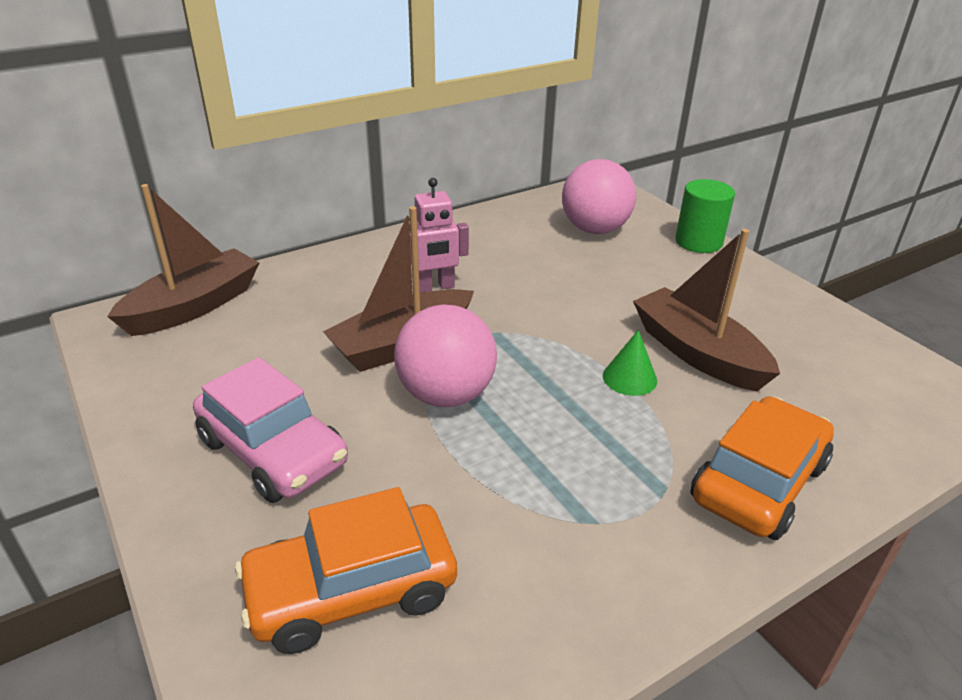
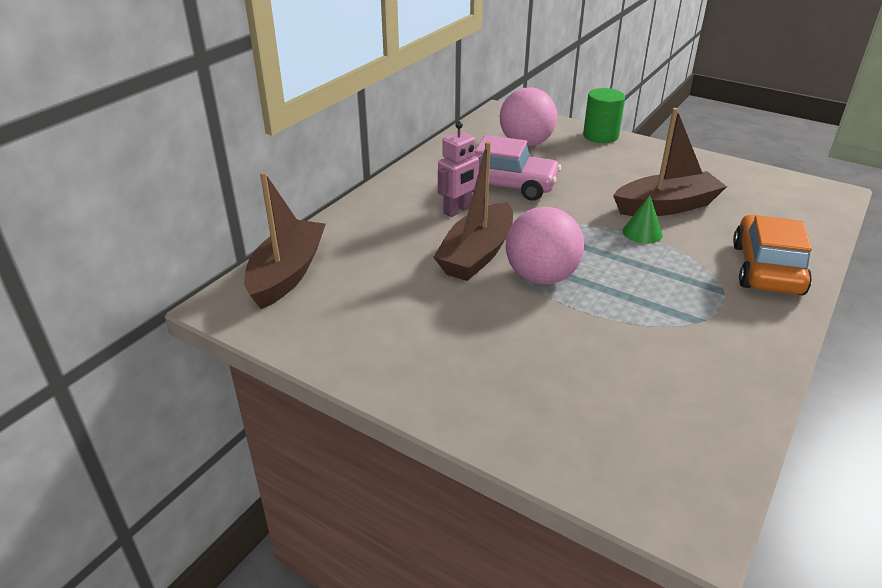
camera: 25 degrees left, 0 degrees up
pink car [193,357,348,503] -> pink car moved to [473,135,561,201]
orange car [235,487,457,654] -> none
brown boat [633,229,780,391] -> brown boat turned 135 degrees clockwise [613,108,727,216]

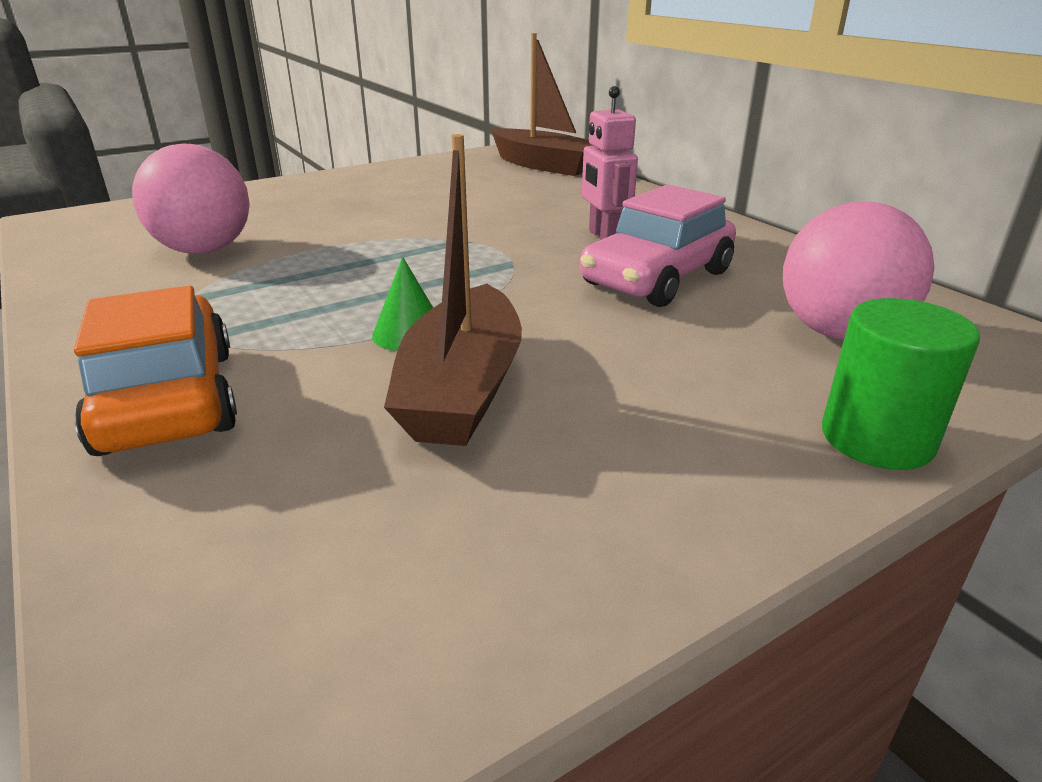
camera: 115 degrees right, 5 degrees down
brown boat [433,141,513,281] -> none
pink ball [506,207,584,285] -> pink ball moved to [132,144,250,254]
orange car [733,215,812,295] -> orange car turned 150 degrees counterclockwise [74,286,237,456]

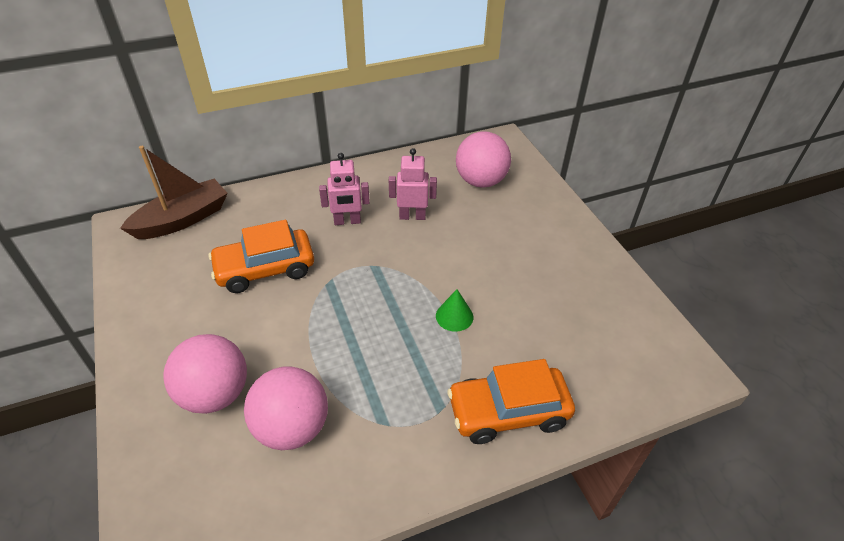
camera: 80 degrees left, 15 degrees up
brown boat [384,134,522,446] -> none
pink car [580,184,736,307] -> pink robot [389,148,437,220]
green cylinder [822,298,980,470] -> none
none -> pink ball [163,334,247,414]
none -> orange car [208,220,314,293]

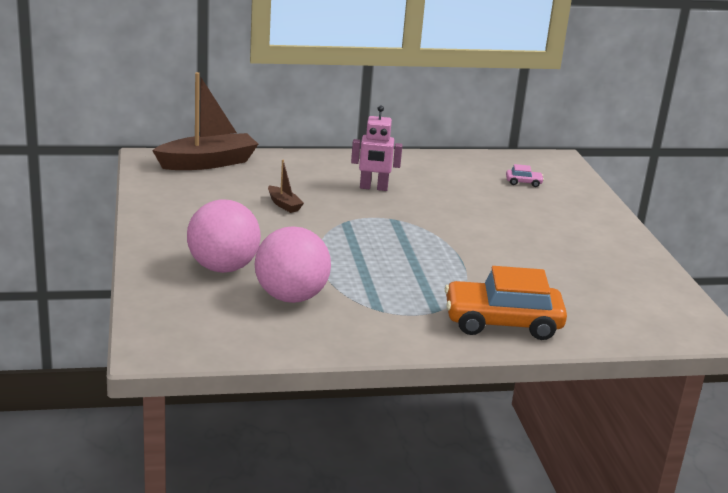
camera: 10 degrees right, 20 degrees down
orange car [208,220,314,293] -> brown boat [268,160,304,213]
pink robot [389,148,437,220] -> none
green cone [436,289,473,332] -> none
pink ball [456,131,511,188] -> pink car [506,164,544,187]

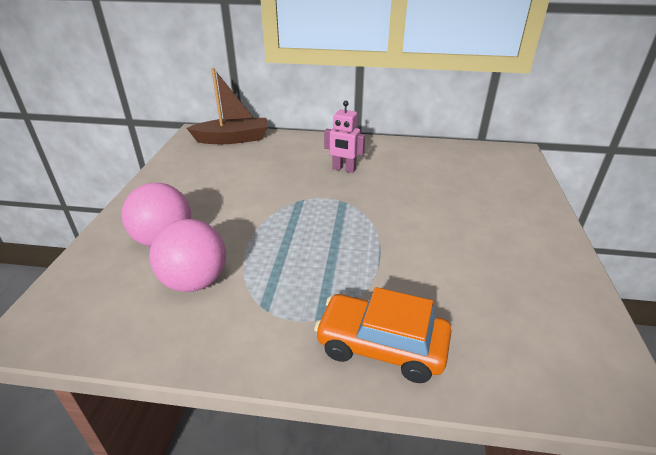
camera: 20 degrees right, 10 degrees up
brown boat [268,160,304,213] -> none
pink car [506,164,544,187] -> none

